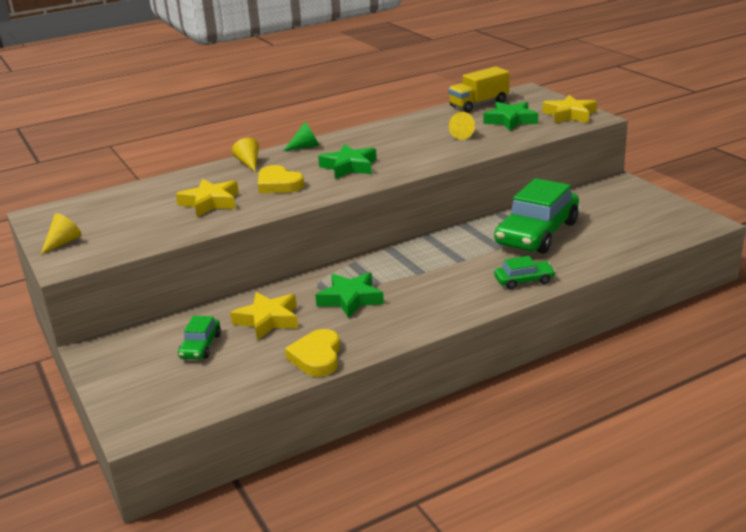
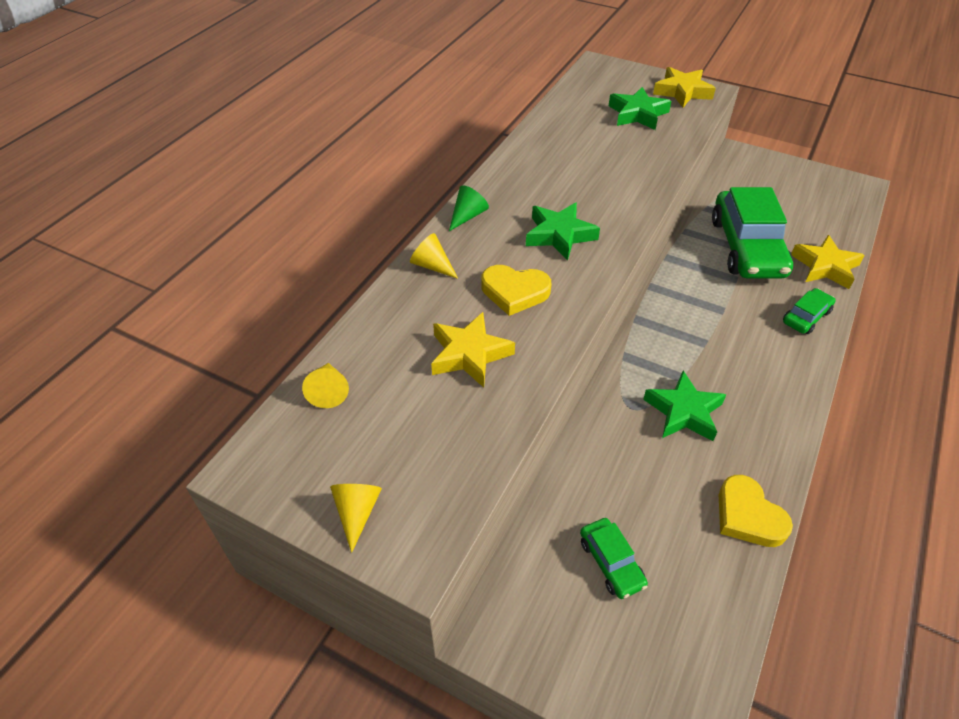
camera: 35 degrees left, 20 degrees up
yellow star [230,292,298,340] -> yellow star moved to [791,235,865,289]
yellow truck [448,67,509,113] -> none
yellow cone [449,112,475,140] -> yellow cone moved to [302,363,349,408]

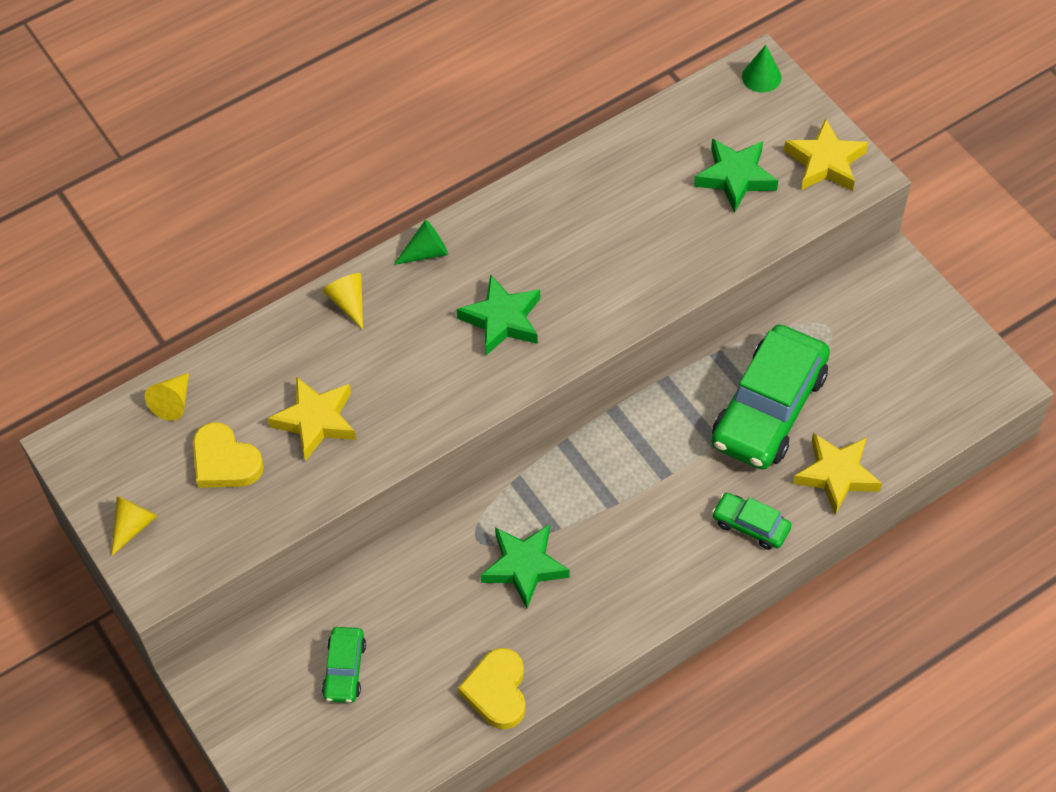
camera: 30 degrees right, 10 degrees up
yellow heart [481,265,551,316] -> yellow heart moved to [193,422,264,488]
green car [783,288,835,334] -> green car turned 135 degrees counterclockwise [712,493,792,550]
none -> green cone [742,45,782,93]

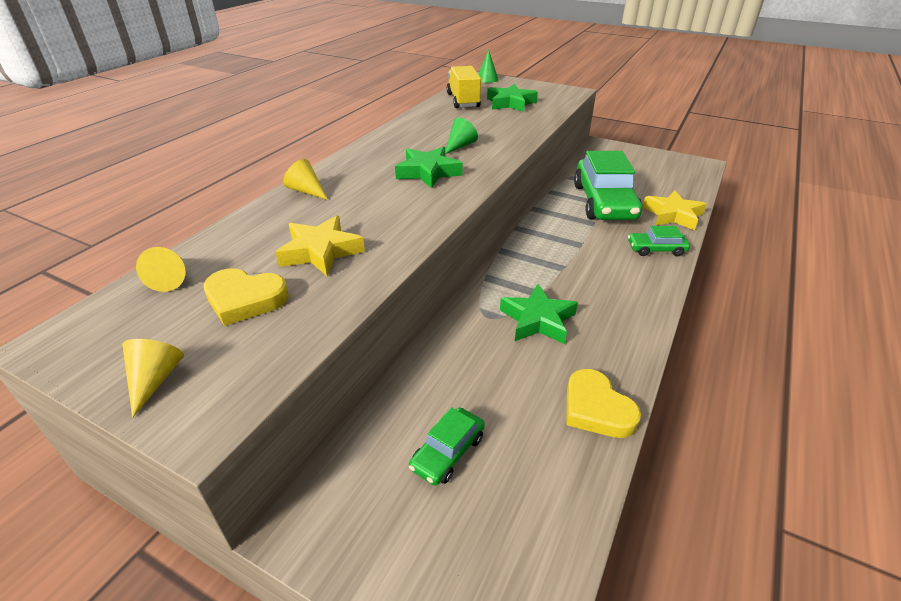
camera: 30 degrees left, 20 degrees down
green car [322,627,366,703] -> green car turned 60 degrees clockwise [409,407,485,486]
green cone [394,219,448,265] -> green cone moved to [445,118,478,154]
yellow star [784,119,868,191] -> none
none -> yellow truck [447,66,481,108]

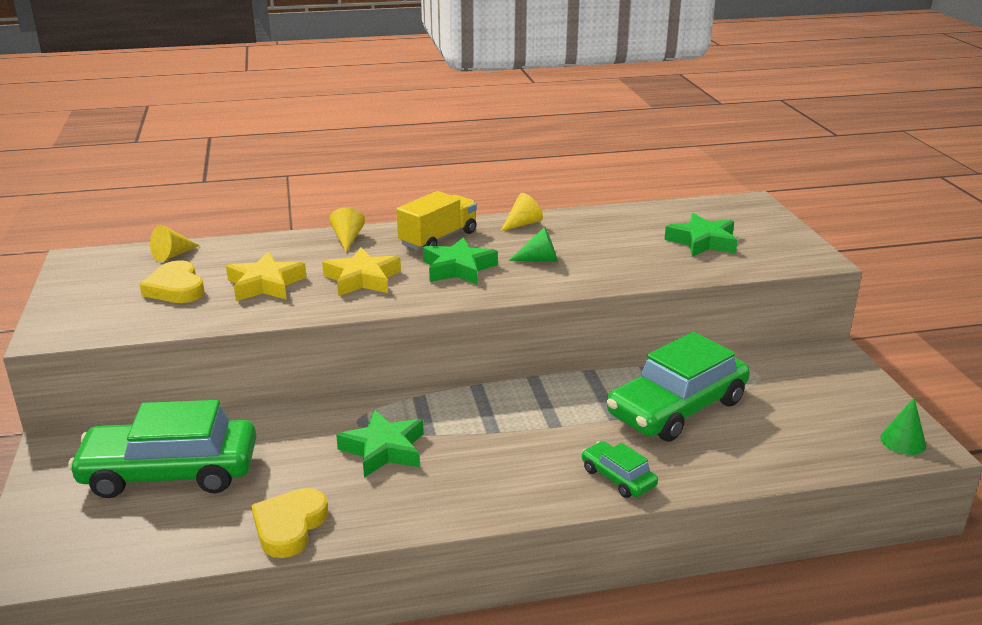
camera: 50 degrees right, 10 degrees down
yellow cone [122,339,184,418] -> yellow cone moved to [500,193,543,232]
green car [409,407,485,486] -> green car [68,400,256,498], size x2.13
yellow truck [447,66,481,108] -> yellow truck moved to [396,191,477,250]
green cone [478,50,499,83] -> green cone moved to [880,398,926,455]
yellow star [643,190,707,230] -> yellow star moved to [322,247,401,296]

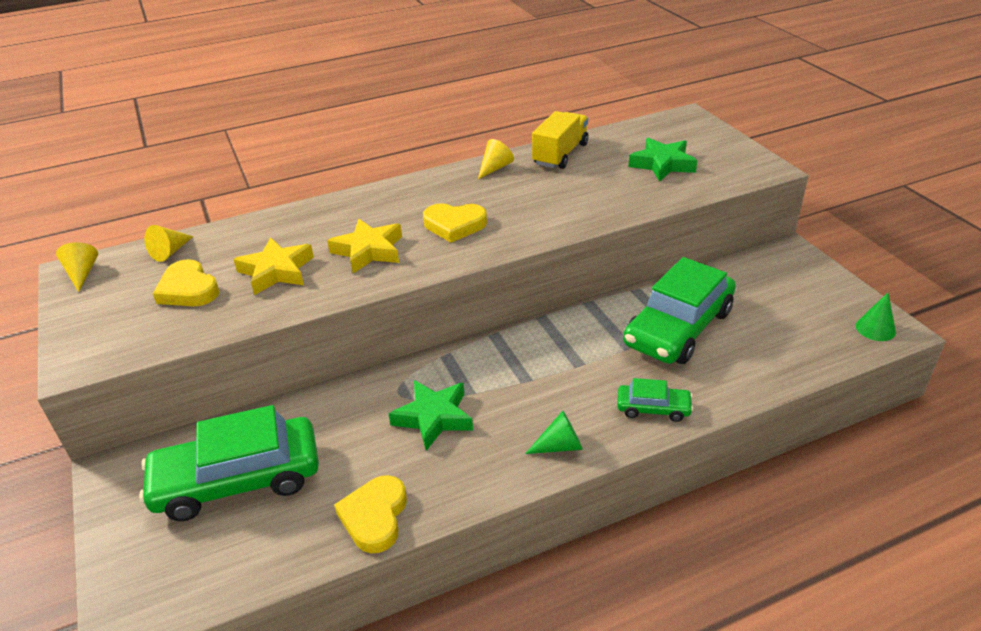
camera: 10 degrees left, 10 degrees up
yellow cone [329,207,365,252] -> yellow cone moved to [56,242,98,292]
yellow truck [396,191,477,250] -> yellow truck moved to [532,111,589,169]
green star [423,237,498,285] -> yellow heart [423,203,487,243]
green cone [508,227,558,262] -> green cone moved to [525,411,583,454]
green car [582,441,658,498] -> green car turned 150 degrees clockwise [617,378,693,422]

